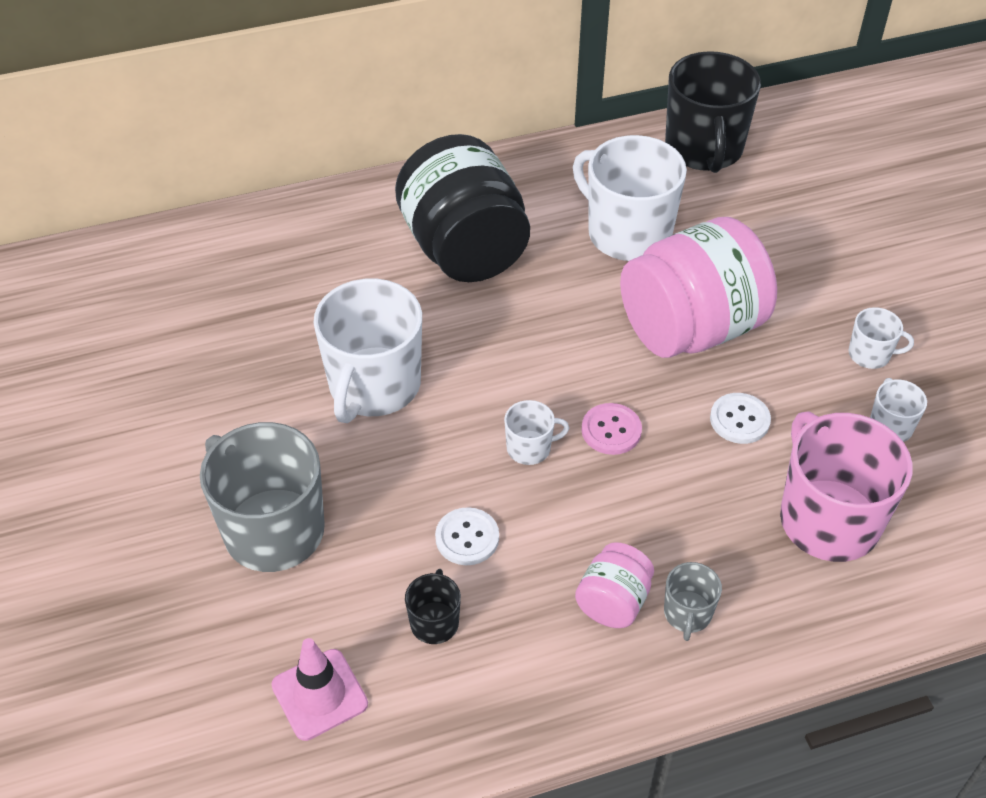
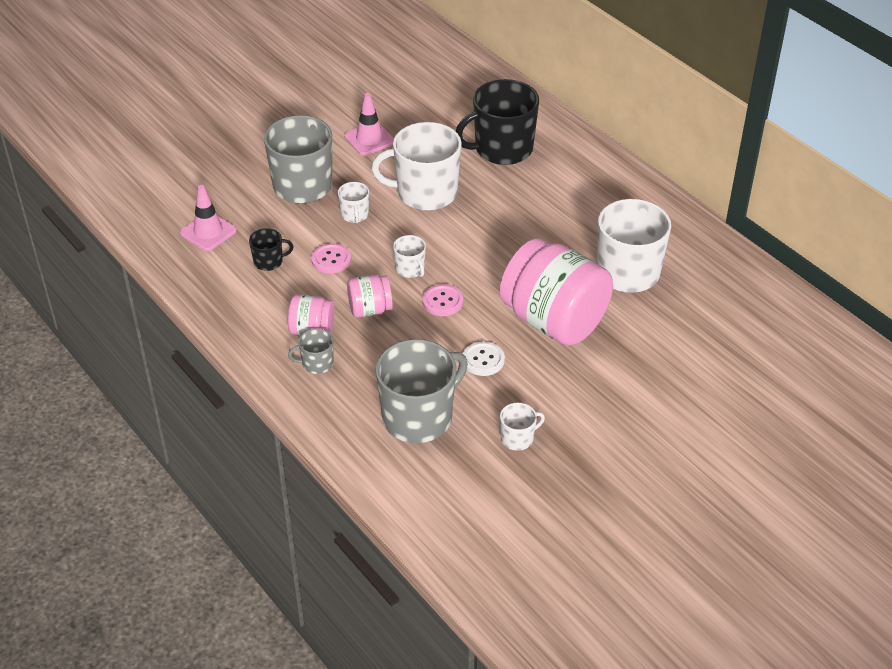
camera: 70 degrees right, 5 degrees down
black jar [395,134,530,282] -> none
white button [435,507,499,565] -> pink button [311,243,351,273]
black mug [665,51,761,173] -> black mug moved to [456,79,539,165]
pink mug [780,411,913,562] -> grey mug [375,339,468,443]
white mug [849,307,914,369] -> white mug moved to [338,182,369,224]
none -> pink traffic cone [344,93,394,156]
none -> pink jar [347,275,393,318]

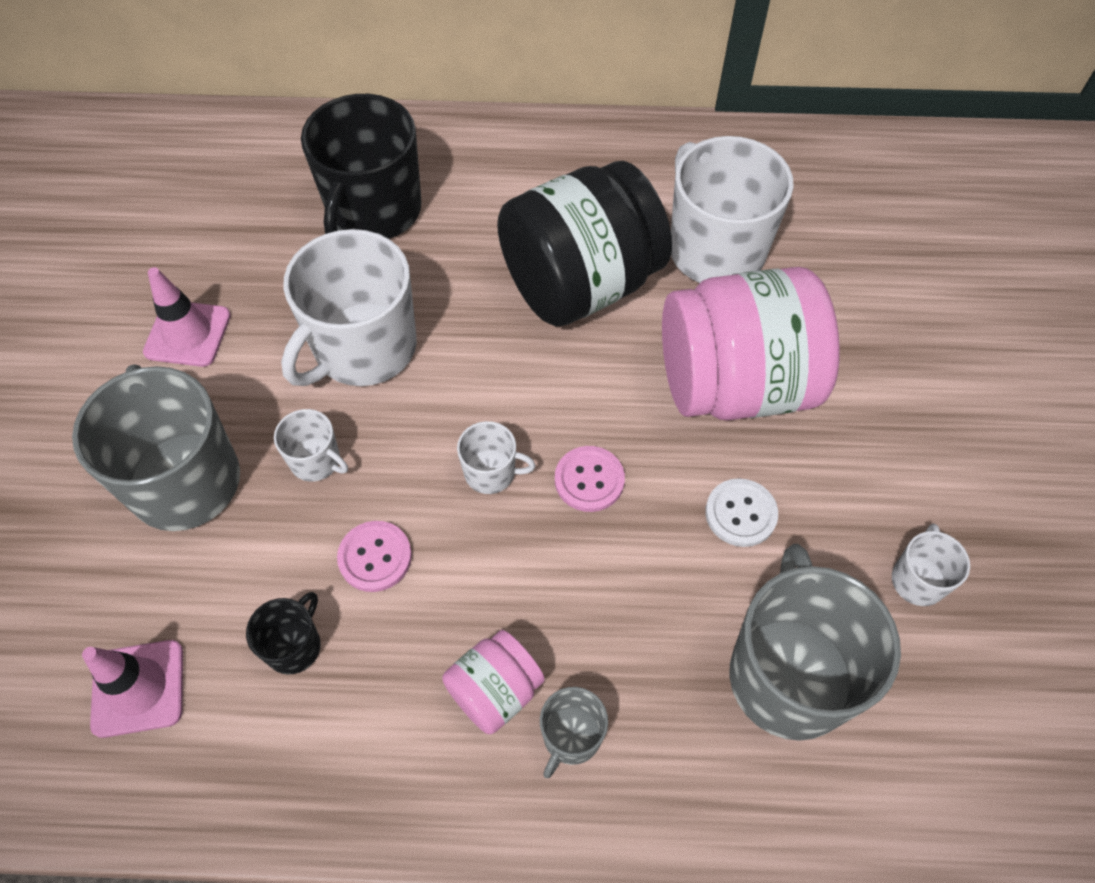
camera: 50 degrees left, 15 degrees up
pink jar [347,275,393,318] -> none
none -> black jar [497,161,672,326]

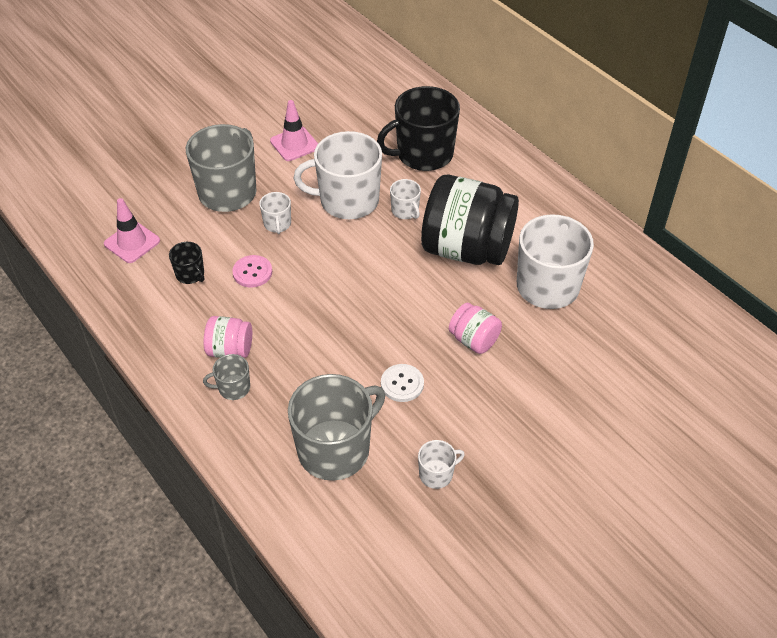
camera: 50 degrees right, 10 degrees down
black mug [246,592,321,675] -> black mug turned 60 degrees clockwise [169,242,204,284]
white mug [457,421,535,494] -> white mug moved to [390,179,421,219]
pink button [555,446,625,512] -> none
pink jar [662,267,840,420] -> pink jar [449,303,502,354], size x0.47

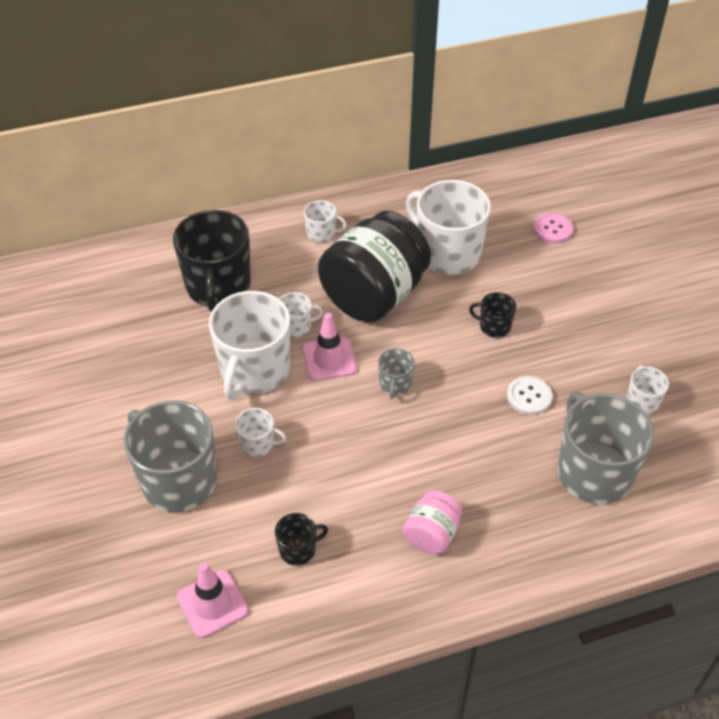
camera: 70 degrees left, 0 degrees up
grey mug [203,354,250,400] -> grey mug moved to [378,348,415,399]
pink button [232,255,272,287] -> pink button moved to [533,213,573,243]
pink traffic cone [270,100,318,161] -> pink traffic cone moved to [303,313,357,381]
pink jar [449,303,502,354] -> black mug [469,292,516,338]
none -> white mug [304,200,347,243]

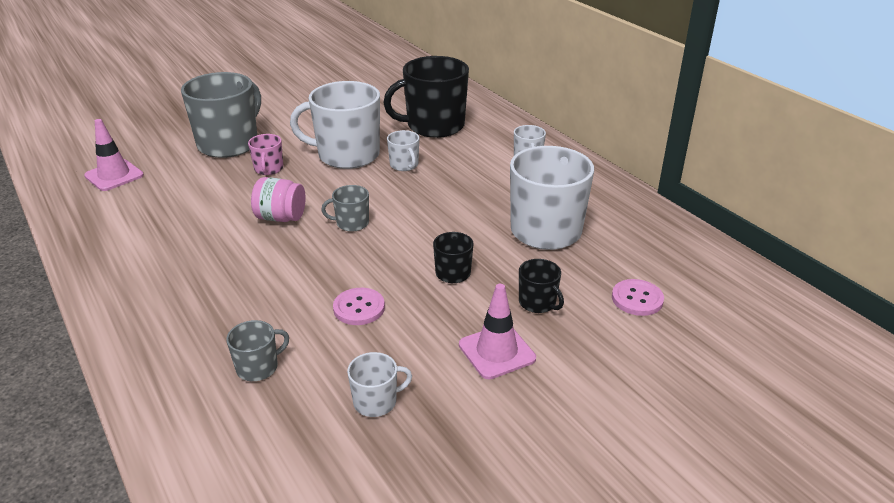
camera: 75 degrees right, 15 degrees down
white mug [235,408,286,457] -> pink mug [248,134,283,175]
black mug [275,513,328,566] -> black mug moved to [519,259,564,313]
pink traffic cone [303,313,357,381] -> pink traffic cone moved to [459,284,536,379]
black jar [318,211,431,323] -> none
pink jar [403,490,462,554] -> pink jar moved to [251,177,306,222]
white button [507,376,553,415] -> pink button [333,288,385,325]
grey mug [558,392,654,504] -> grey mug [226,320,289,381], size x0.46

